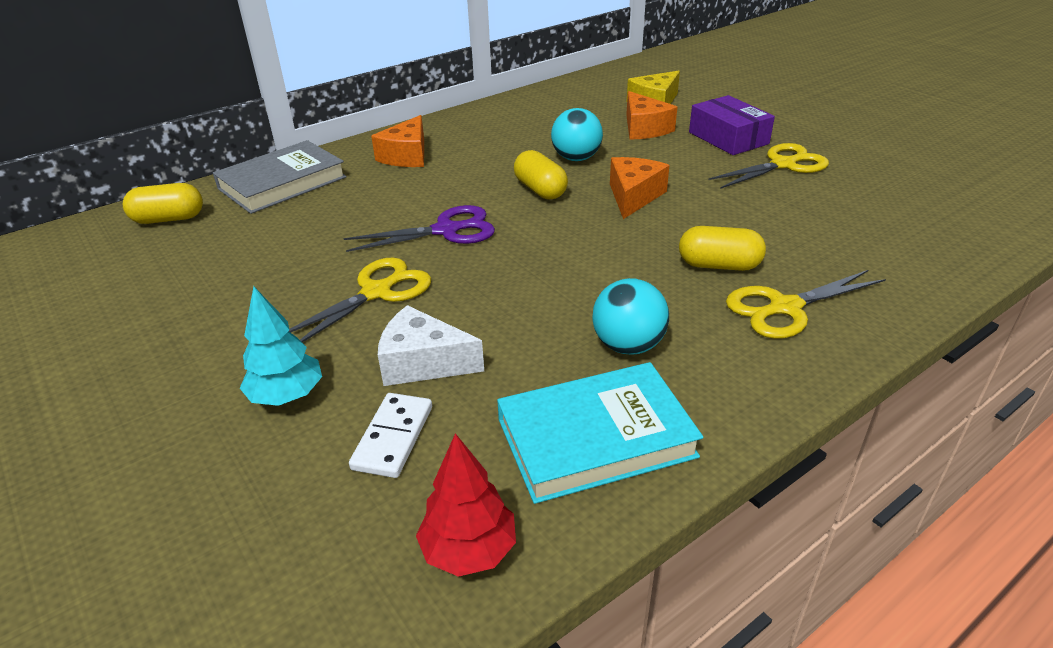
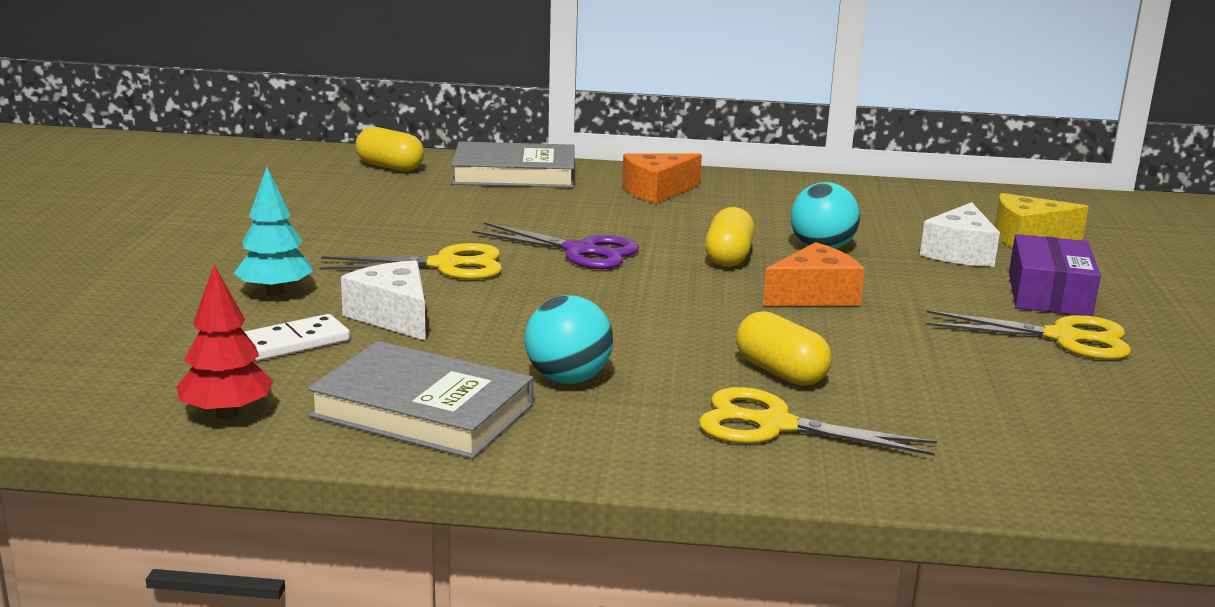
camera: 40 degrees right, 15 degrees down
turquoise book [497,362,703,504] -> grey book [307,341,533,459]
orange cheese [626,91,677,140] -> white cheese [920,202,1000,267]

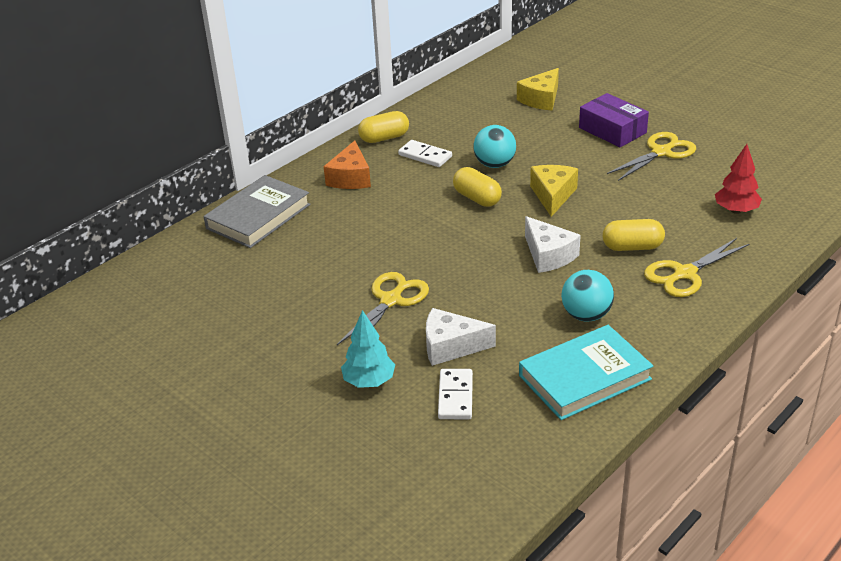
camera: 50 degrees left, 15 degrees up
red tree [176,265,273,419] -> red tree moved to [715,144,762,214]
grey book [307,341,533,459] -> turquoise book [519,325,653,420]
yellow capsule [355,127,424,171] -> yellow capsule moved to [358,111,409,143]
purple scissors [472,222,639,269] -> none
orange cheese [763,242,865,306] -> yellow cheese [530,165,578,217]
white cheese [920,202,1000,267] -> white cheese moved to [525,216,581,273]
none -> white domino [398,140,452,167]

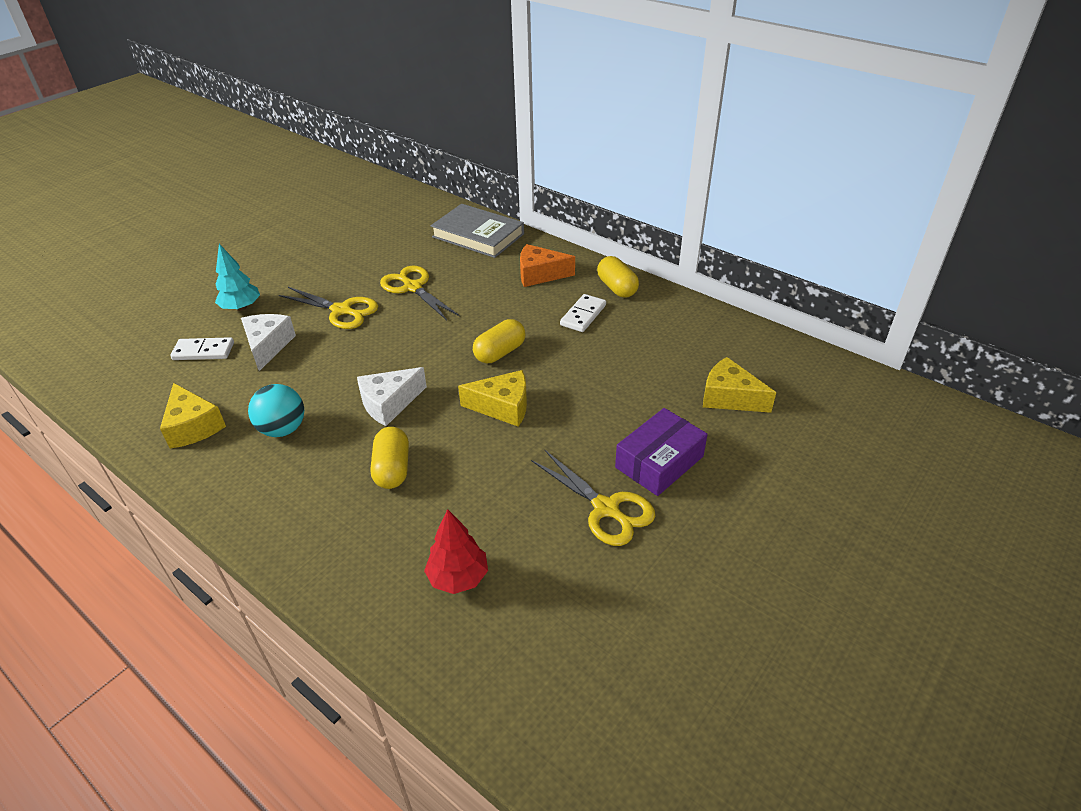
camera: 85 degrees right, 5 degrees up
turquoise ball [473,125,516,168] -> none
turquoise book [519,325,653,420] -> yellow cheese [160,383,226,449]
yellow scissors [644,238,749,297] -> yellow scissors moved to [380,265,459,320]

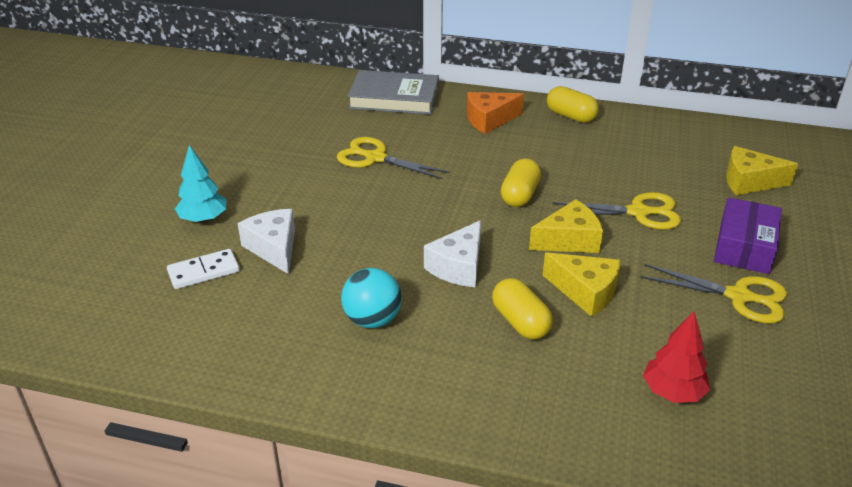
camera: 25 degrees left, 5 degrees down
yellow cheese [160,383,226,449] -> yellow cheese moved to [543,252,620,317]
yellow scissors [279,287,378,329] -> yellow scissors moved to [552,192,681,230]
white domino [560,294,606,332] -> none

